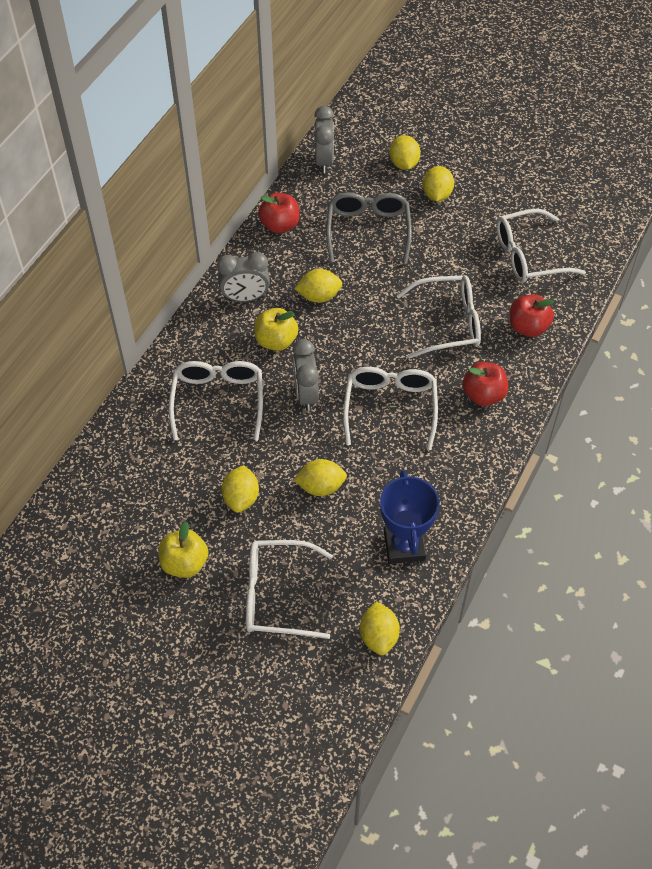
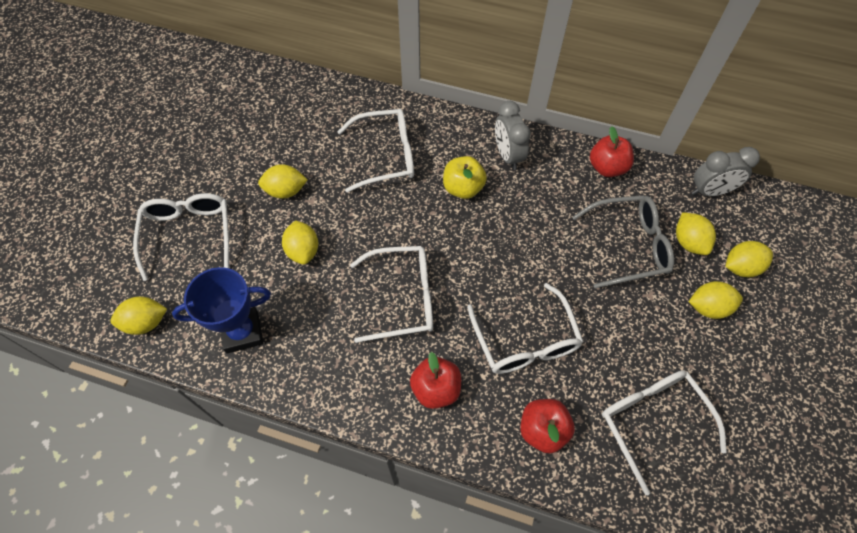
camera: 80 degrees right, 5 degrees up
yellow apple [159,522,208,578] -> none
grey clock [292,339,319,411] -> none
yellow lemon [294,269,342,303] -> yellow lemon moved to [676,212,716,255]

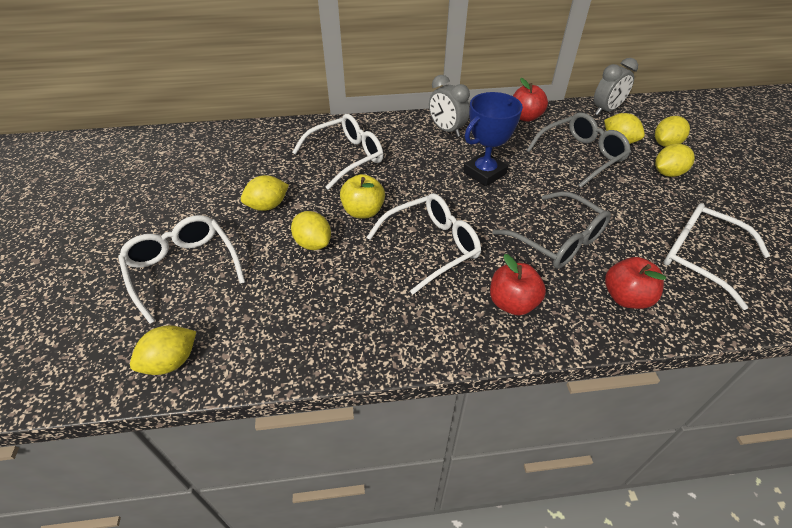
camera: 25 degrees left, 15 degrees down
blue trophy [172,267,271,354] -> blue trophy moved to [463,92,523,186]
yellow apple [443,156,487,199] -> yellow apple moved to [340,174,385,218]
white glasses [467,283,583,374] -> grey glasses [492,191,611,269]

